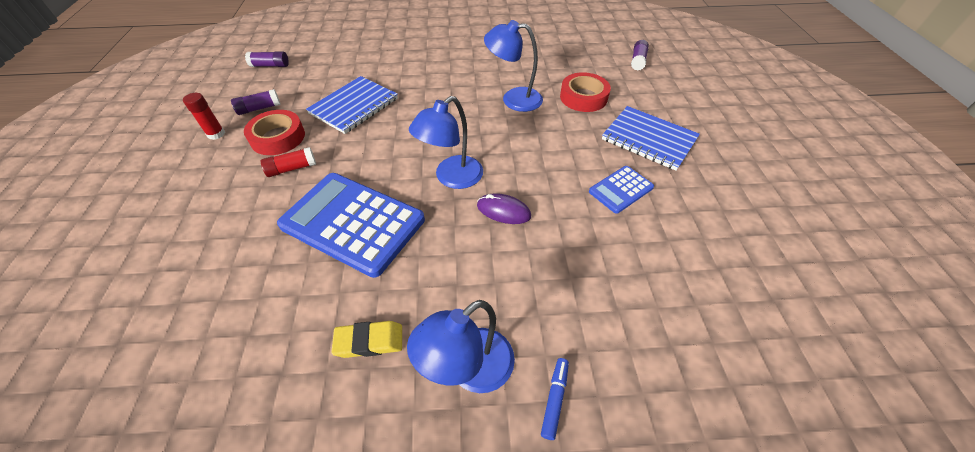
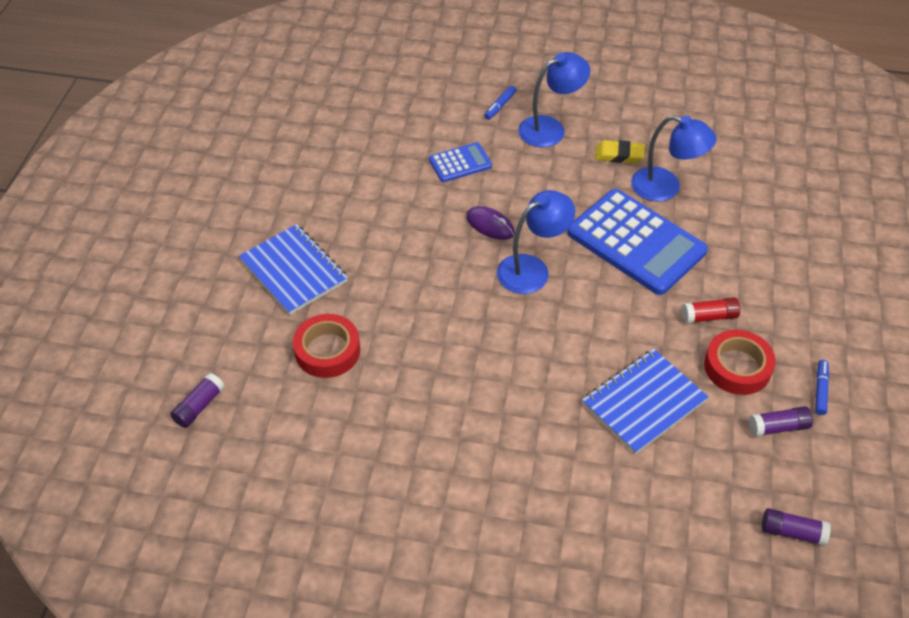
camera: 165 degrees left, 0 degrees up
red glue stick [183,93,225,140] -> blue marker [815,360,829,415]
blue lamp [484,20,543,112] -> blue lamp moved to [631,115,717,202]
blue calculator [589,166,654,214] -> blue calculator moved to [429,142,492,182]

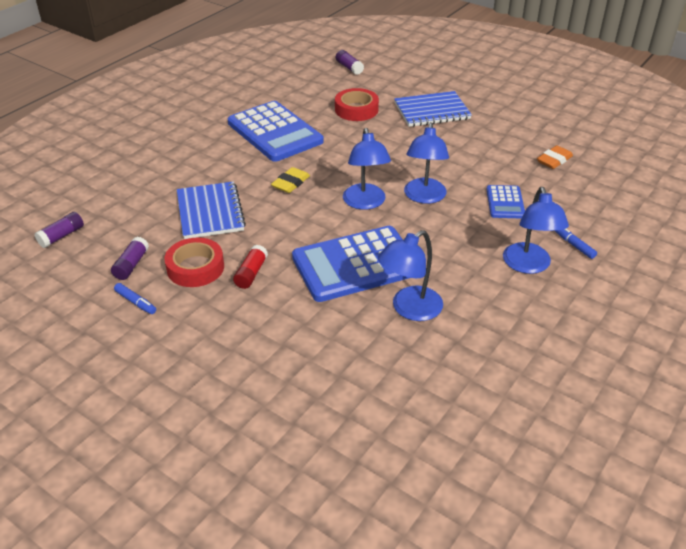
camera: 115 degrees right, 10 degrees down
purple mouse [466,206,515,240] -> blue lamp [404,122,449,204]
yellow eraser [595,140,645,164] -> yellow eraser moved to [271,167,310,193]
none -> blue calculator [228,101,324,162]
none -> orange eraser [537,145,573,169]

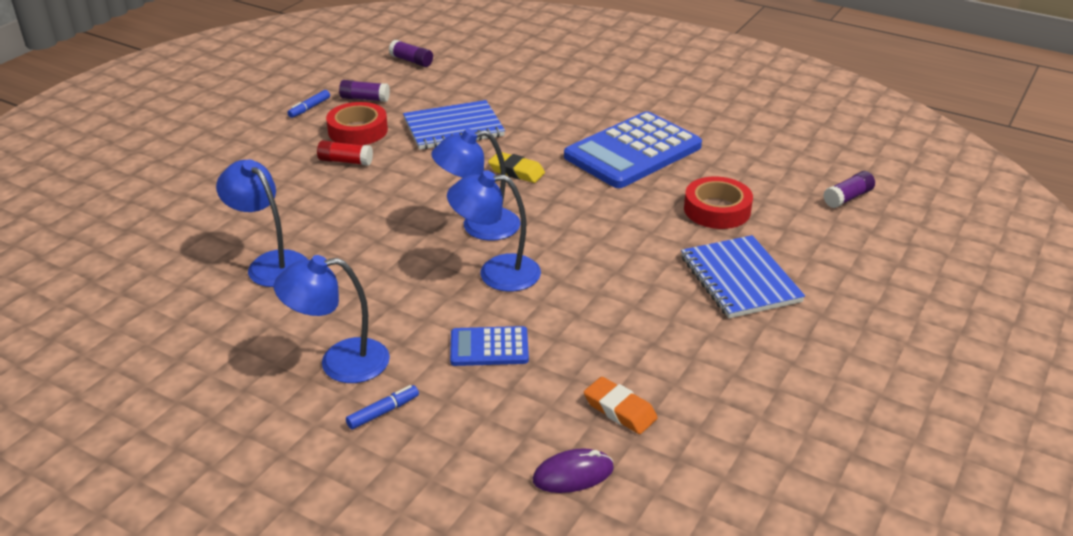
camera: 85 degrees right, 5 degrees down
blue calculator [292,226,409,302] -> none
none -> purple mouse [533,448,614,493]

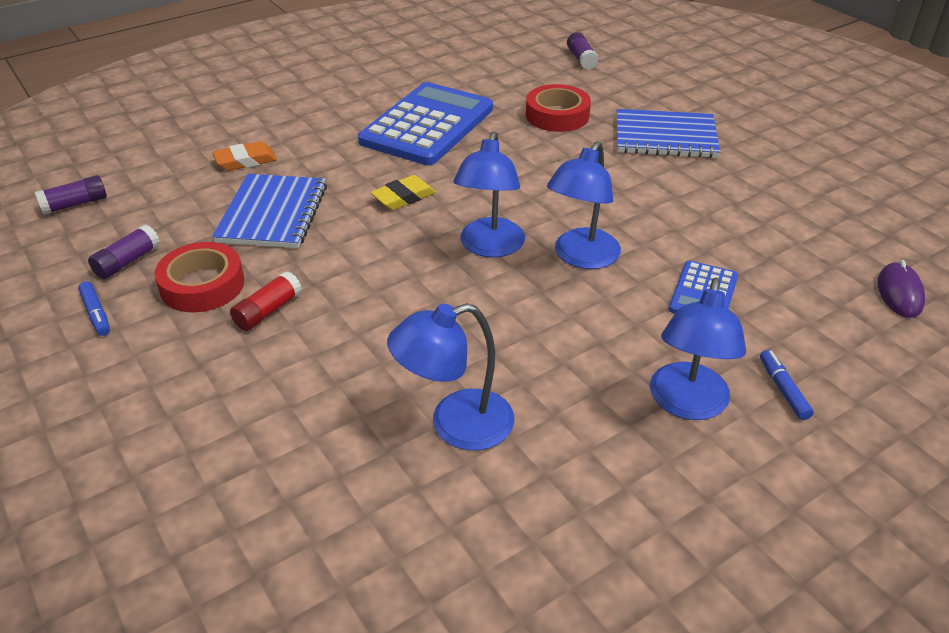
camera: 65 degrees left, 5 degrees up
blue calculator [564,111,702,188] -> blue calculator turned 135 degrees counterclockwise [358,82,493,165]
orange eraser [584,377,658,434] -> orange eraser moved to [212,141,277,171]

